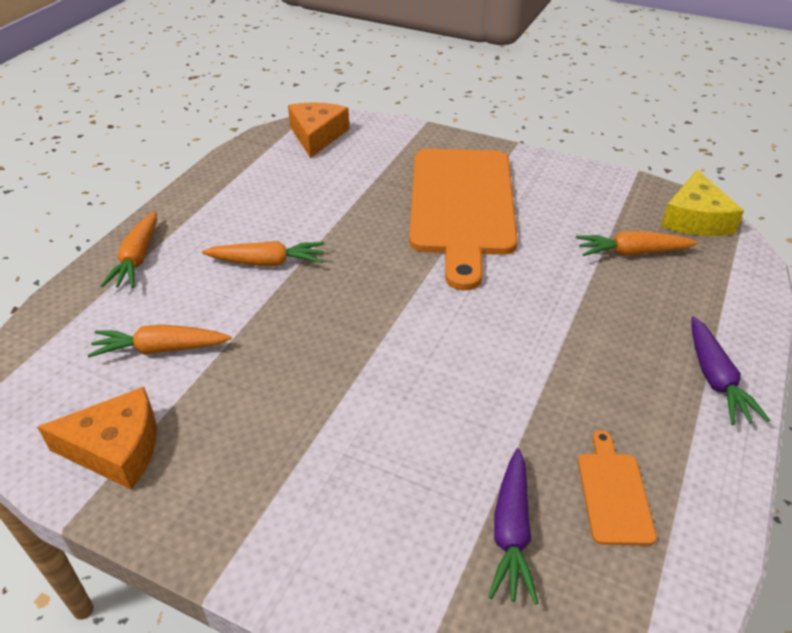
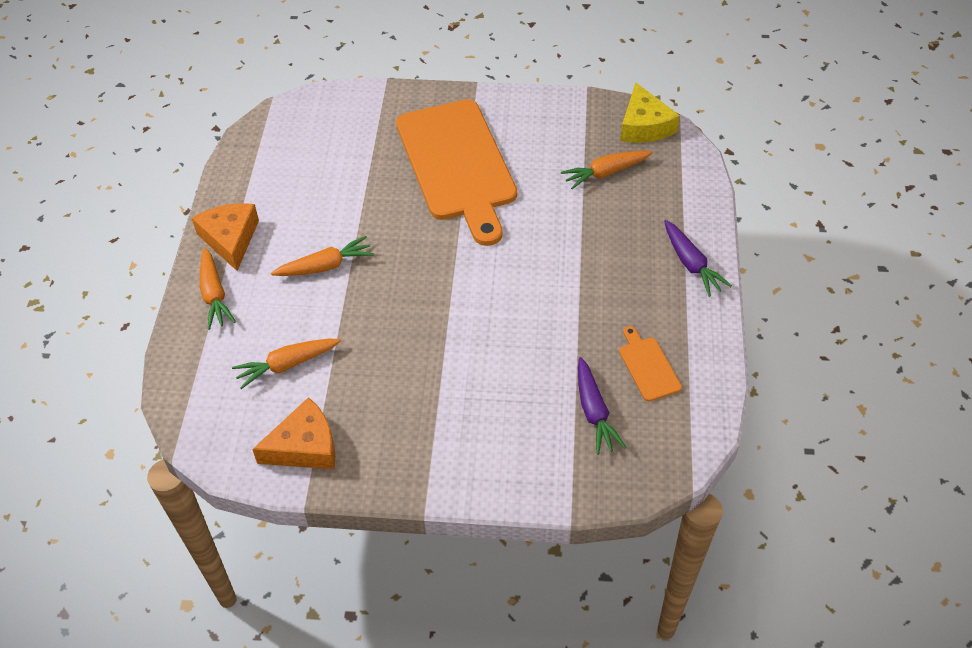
camera: 20 degrees left, 10 degrees up
orange cheese [288,102,349,158] -> orange cheese moved to [192,203,259,271]

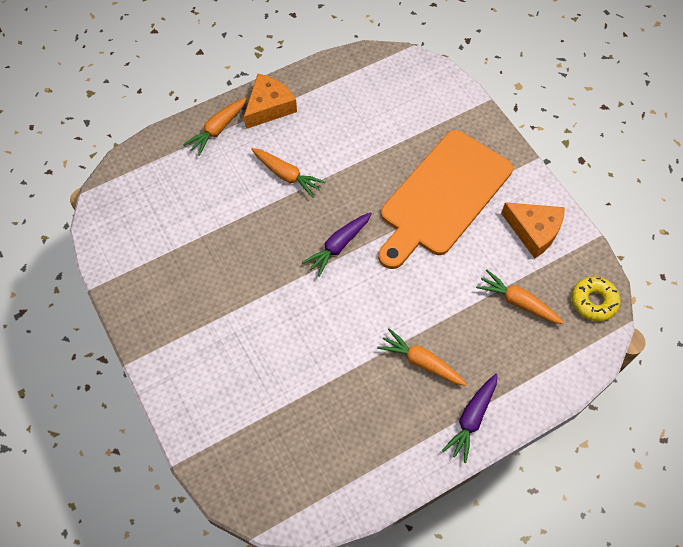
camera: 55 degrees right, 10 degrees up
orange carrot [232,339,341,389] -> orange carrot moved to [377,328,467,386]
orange cheese [252,397,335,469] -> orange cheese moved to [501,202,565,259]
purple carrot [578,357,626,455] -> purple carrot moved to [302,212,372,277]
orange cutting board [619,326,682,401] -> none
yellow cheese [620,83,680,143] -> yellow donut [572,276,621,321]

